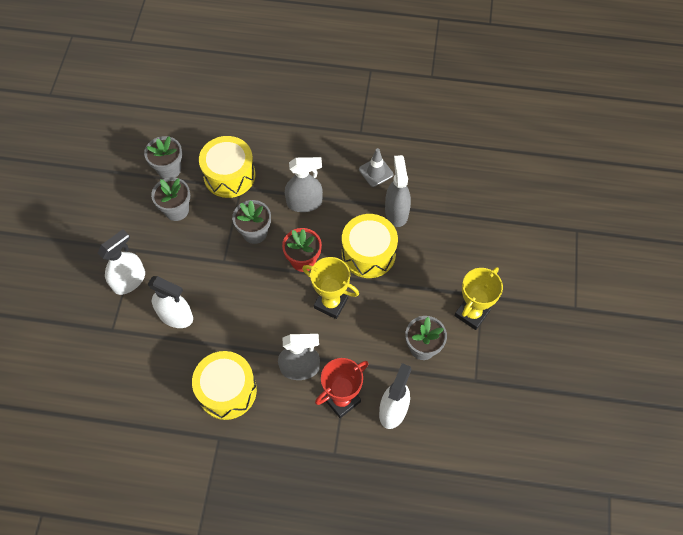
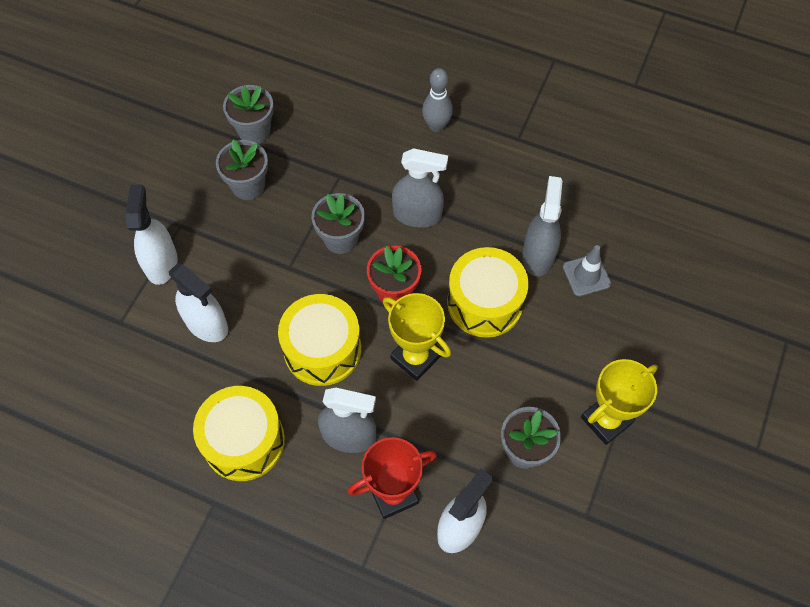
camera: 15 degrees right, 0 degrees up
white spray bottle [98,229,145,295] -> white spray bottle turned 60 degrees counterclockwise [125,185,178,285]
yellow drum [199,136,255,198] -> yellow drum moved to [278,294,361,386]
grey traffic cone [359,148,394,187] -> grey traffic cone moved to [563,245,611,296]
none -> grey bowling pin [422,68,453,132]

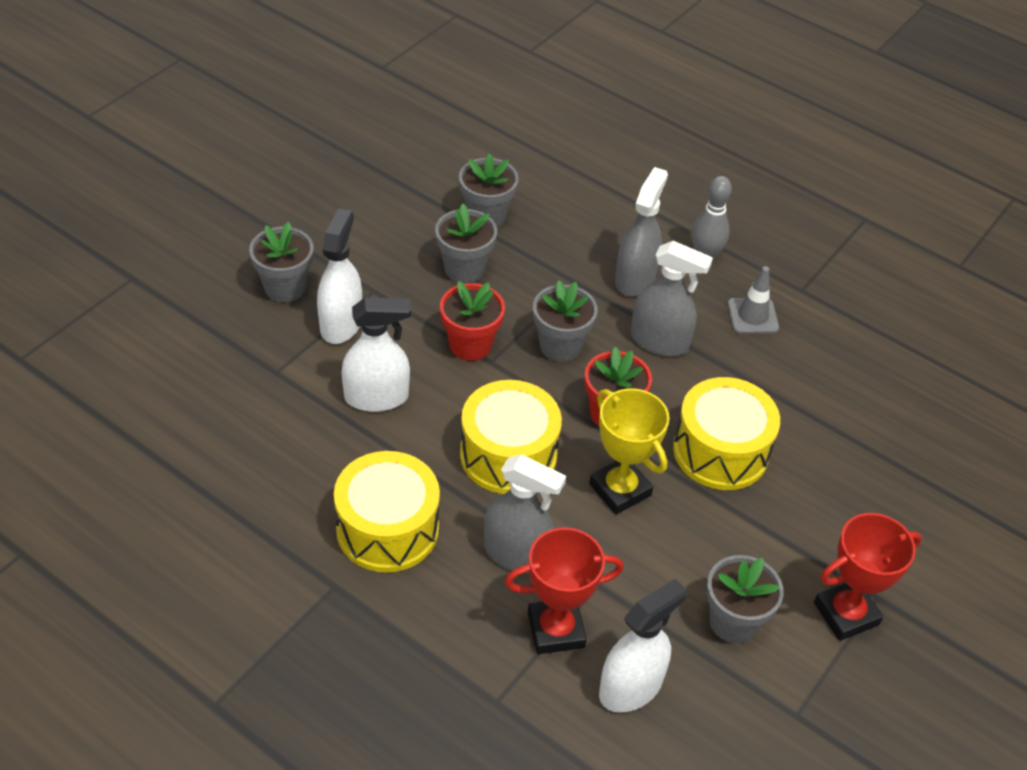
camera: 10 degrees right, 15 degrees down
white spray bottle [169,263,228,342] -> white spray bottle turned 60 degrees counterclockwise [342,297,411,412]
grey spray bottle [522,176,563,277] -> grey spray bottle moved to [615,167,668,297]
grey traffic cone [563,245,611,296] -> grey traffic cone moved to [727,266,779,334]
yellow trophy [581,359,658,445] -> red trophy [814,513,922,641]
none -> grey flower pot [249,222,314,302]
none -> red flower pot [440,281,505,361]

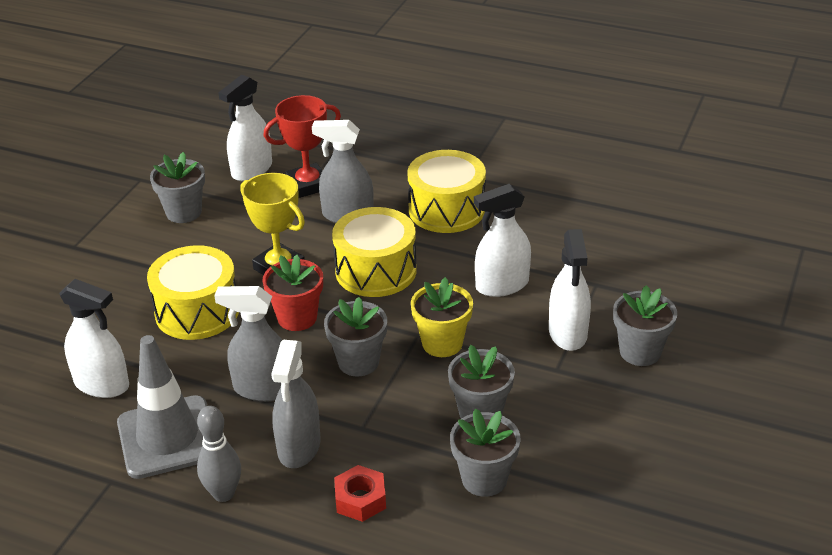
camera: 170 degrees right, 10 degrees down
red flower pot [440,281,505,361] -> yellow flower pot [411,277,473,357]
grey traffic cone [727,266,779,334] -> grey traffic cone [117,335,207,479], size x1.84
red trophy [814,513,922,641] -> none
none -> white spray bottle [59,279,129,398]
none -> red nut [334,465,386,522]

